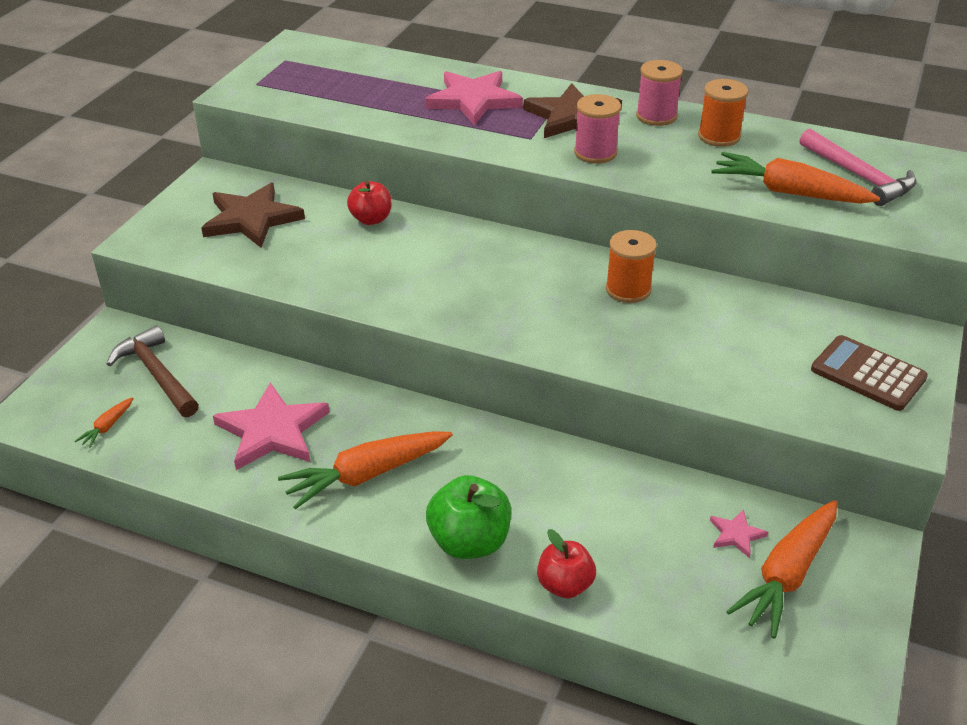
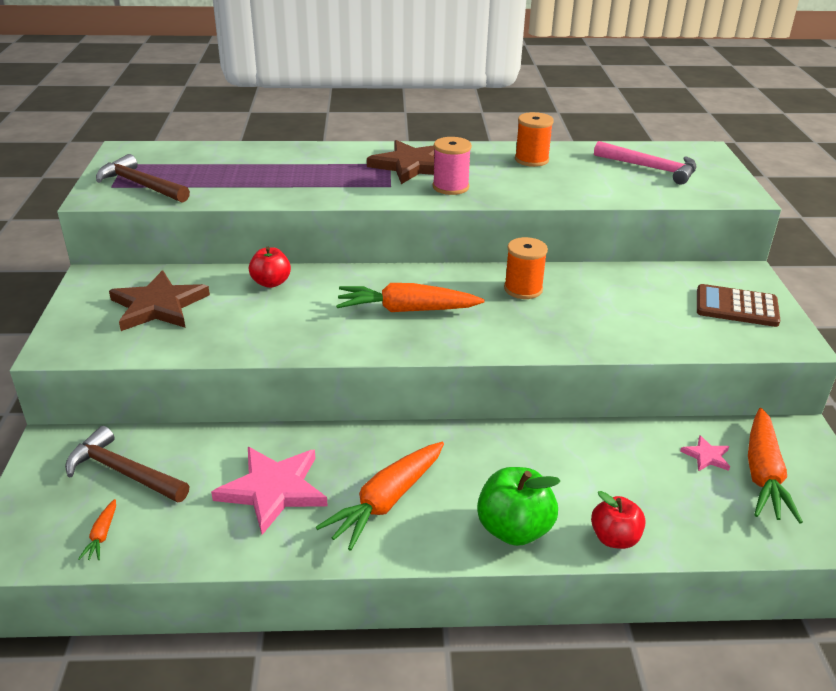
camera: 25 degrees left, 5 degrees down
pink star [425,71,523,125] -> none
pink spool [636,60,683,126] -> none
orange carrot [711,152,880,204] -> orange carrot moved to [336,283,485,312]
none -> brown hammer [96,154,190,203]

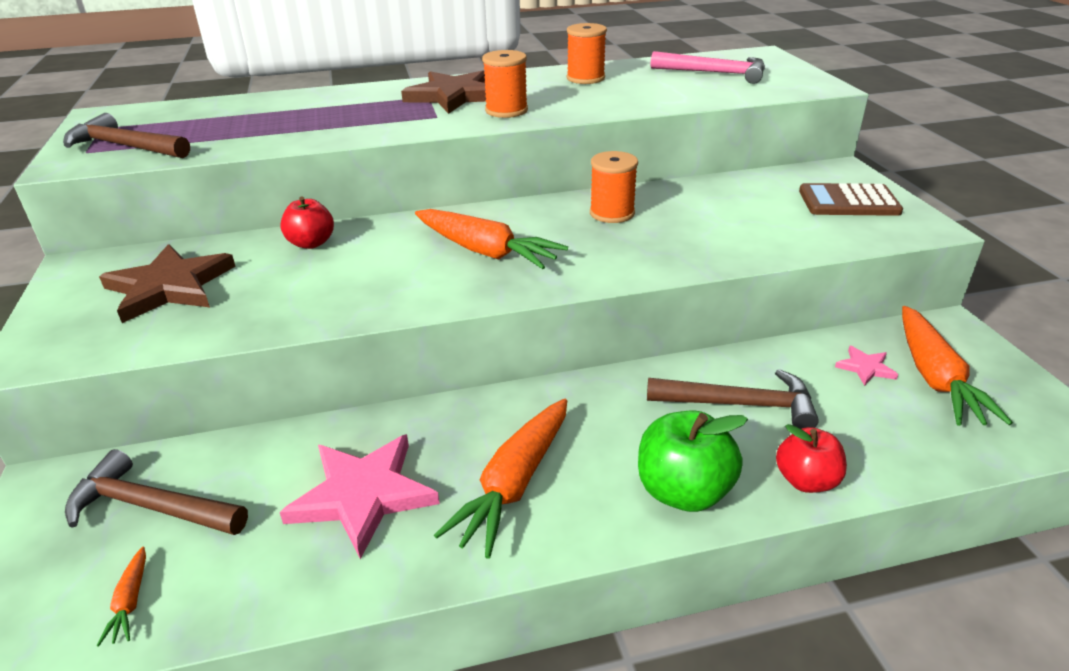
camera: 10 degrees left, 0 degrees up
orange carrot [336,283,485,312] -> orange carrot turned 135 degrees counterclockwise [415,209,568,269]
pink spool [433,137,472,195] -> orange spool [482,50,528,118]
none -> brown hammer [647,369,819,429]

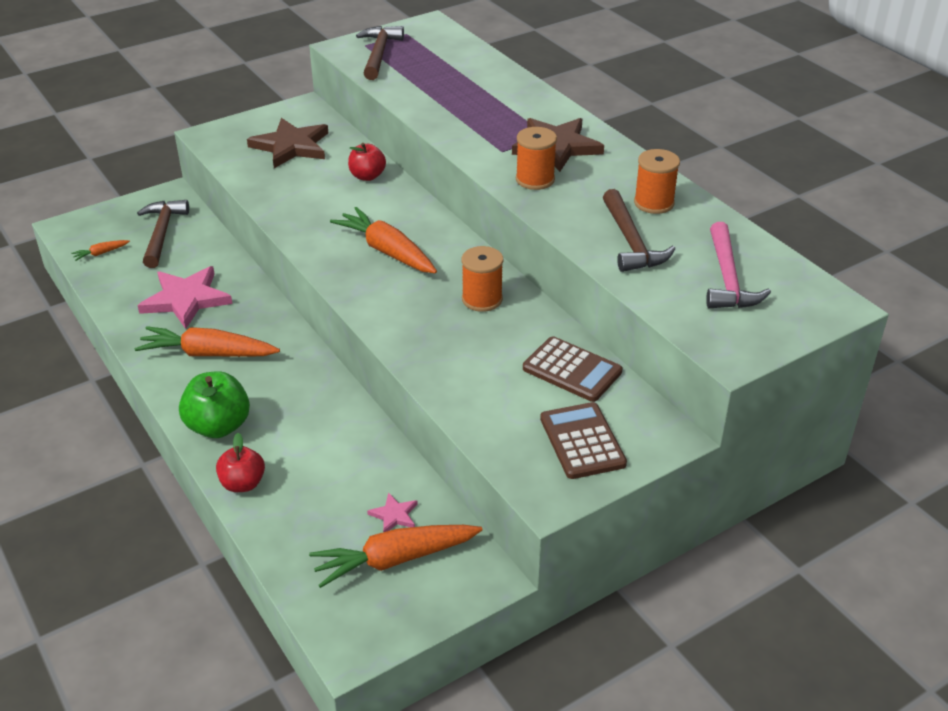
camera: 70 degrees right, 5 degrees up
orange carrot [415,209,568,269] -> orange carrot turned 120 degrees clockwise [330,207,437,273]
brown hammer [647,369,819,429] -> brown hammer moved to [603,189,675,272]
none -> brown calculator [523,336,623,402]

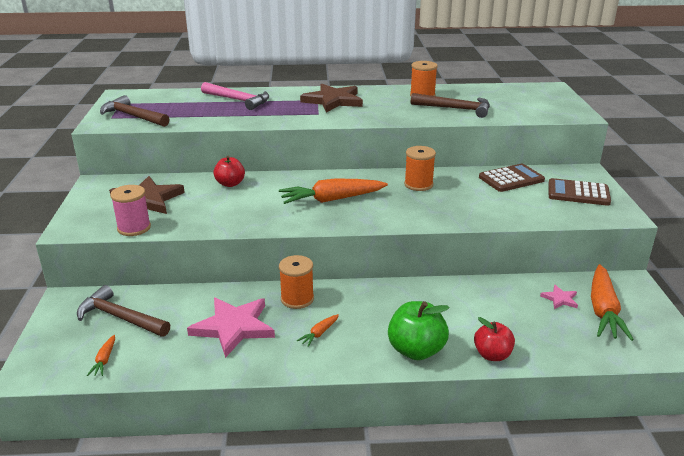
camera: 60 degrees left, 10 degrees down
orange carrot [135,326,280,357] -> orange carrot [297,314,339,347], size x0.44
orange spool [516,127,557,190] -> orange spool moved to [279,255,314,309]
pink hammer [706,222,771,308] -> pink hammer moved to [201,82,269,110]
none -> pink spool [110,185,151,236]

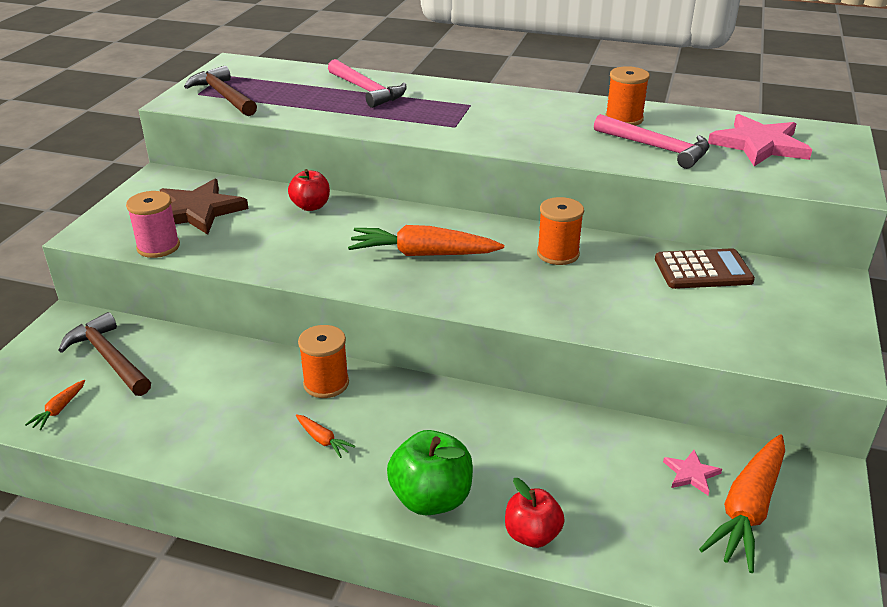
camera: 20 degrees right, 5 degrees up
pink star [187,297,275,358] -> pink star moved to [708,114,813,166]
orange carrot [297,314,339,347] -> orange carrot turned 105 degrees counterclockwise [296,414,355,458]
brown star [300,84,363,112] -> none
brown hammer [411,93,490,118] -> pink hammer [594,114,709,169]
brown calculator [548,178,611,206] -> none

